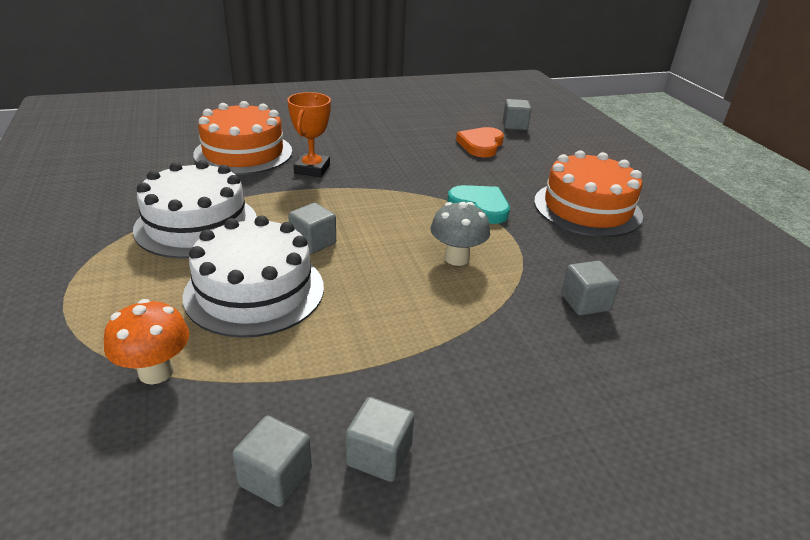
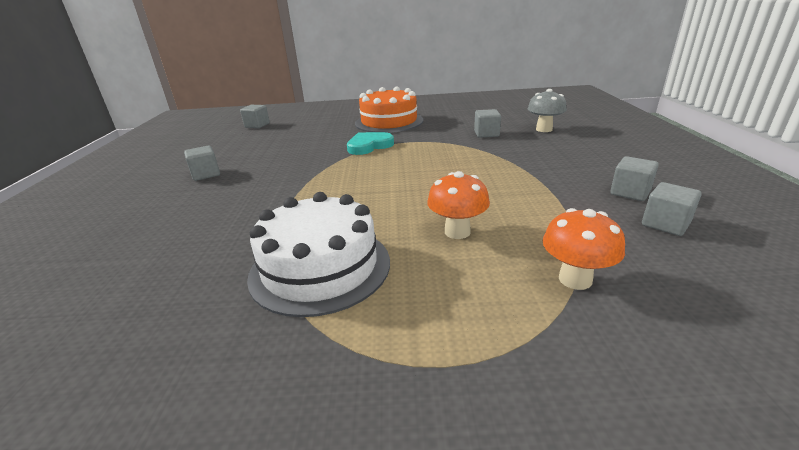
camera: 70 degrees left, 5 degrees down
white cake [182,216,324,338] -> orange mushroom [427,171,490,239]
orange cake [193,101,292,175] -> none
orange trophy [287,92,331,177] -> none
grey cube [288,203,336,254] -> grey cube moved to [184,145,220,181]
grey mushroom [431,202,490,266] -> grey mushroom moved to [528,89,567,132]
orange heart [456,127,504,157] -> none

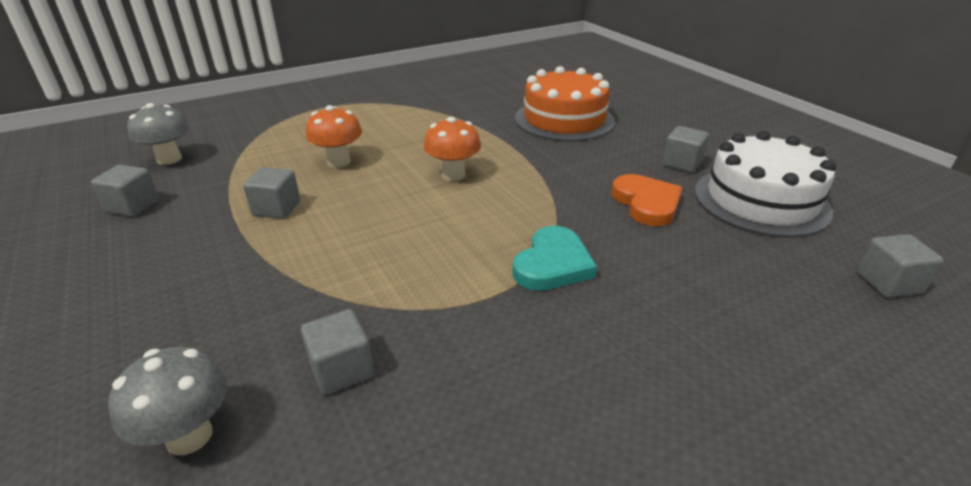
camera: 150 degrees right, 5 degrees up
white cake [247,192,390,317] -> white cake moved to [695,131,836,238]
orange cake [355,87,423,133] -> orange cake moved to [515,66,615,141]
orange mushroom [543,208,625,290] -> orange mushroom moved to [424,117,481,181]
grey cube [610,156,659,201] -> grey cube moved to [243,167,300,219]
none -> grey mushroom [127,103,189,165]
none -> orange heart [611,174,682,226]

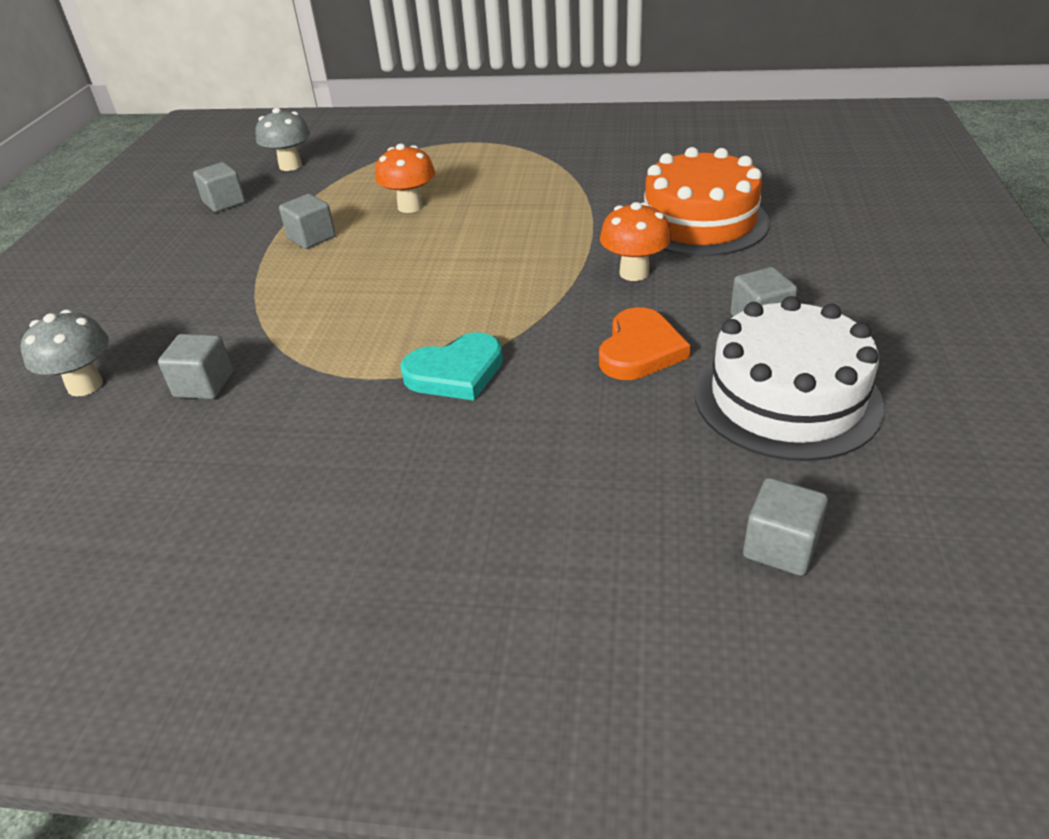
camera: 40 degrees right, 5 degrees up
orange mushroom [424,117,481,181] -> orange mushroom moved to [600,202,671,281]

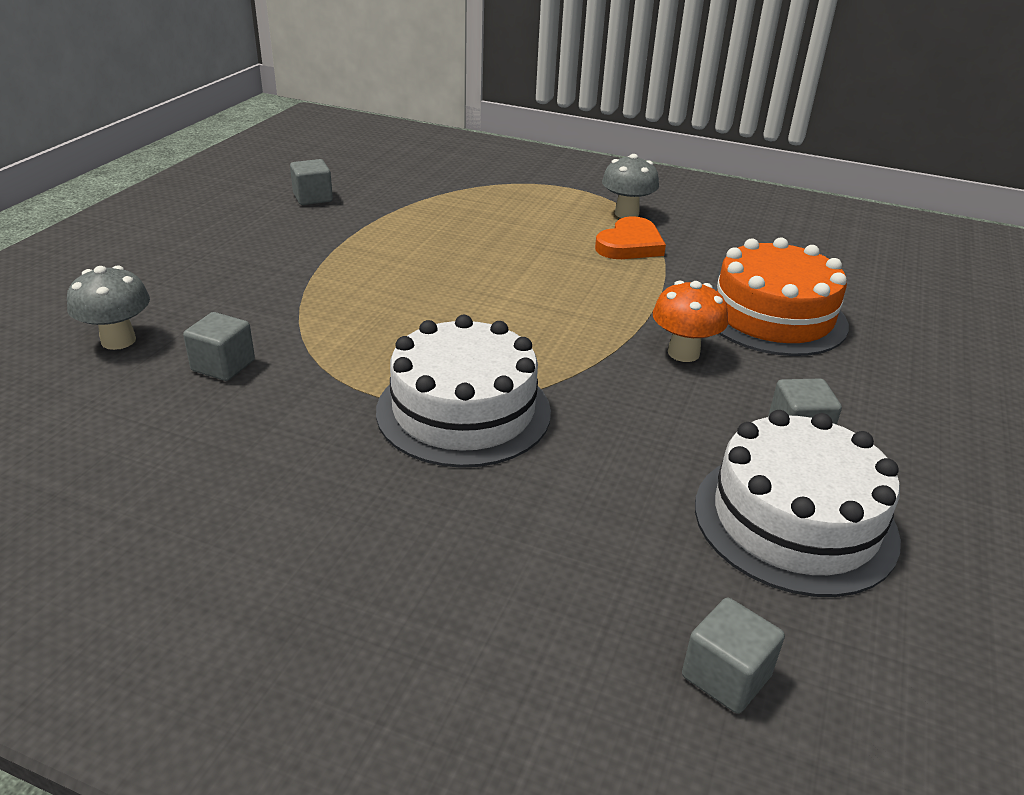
camera: 10 degrees right, 5 degrees down
grey mushroom [255,108,310,171] -> grey mushroom moved to [602,154,659,218]
grey cube [279,194,335,249] -> none
orange mushroom [375,144,435,213] -> none
turquoise heart [400,332,503,400] -> white cake [376,315,551,468]
orange heart [599,307,690,380] -> orange heart moved to [595,216,666,259]

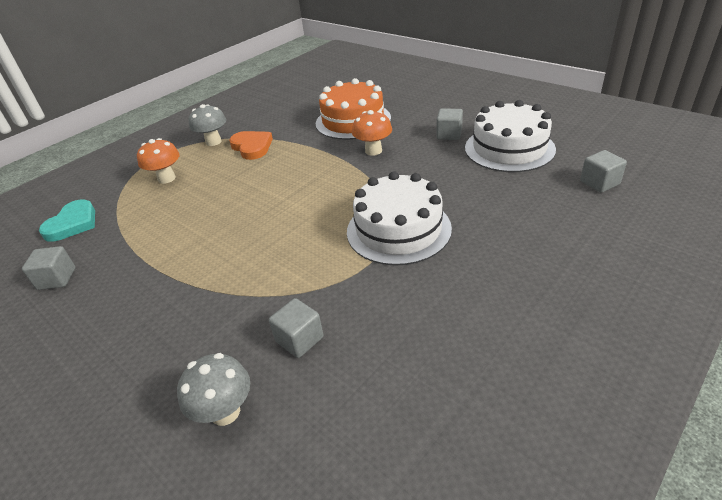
camera: 65 degrees left, 5 degrees up
none -> turquoise heart [39,199,95,242]
none -> orange mushroom [137,138,180,184]

